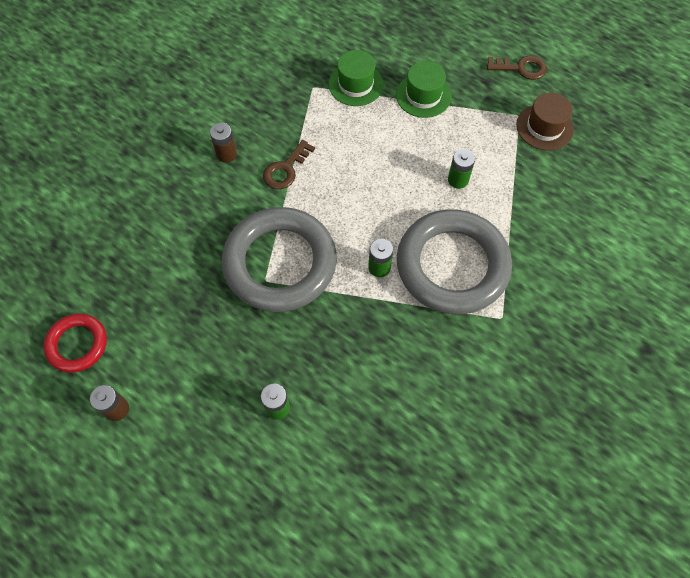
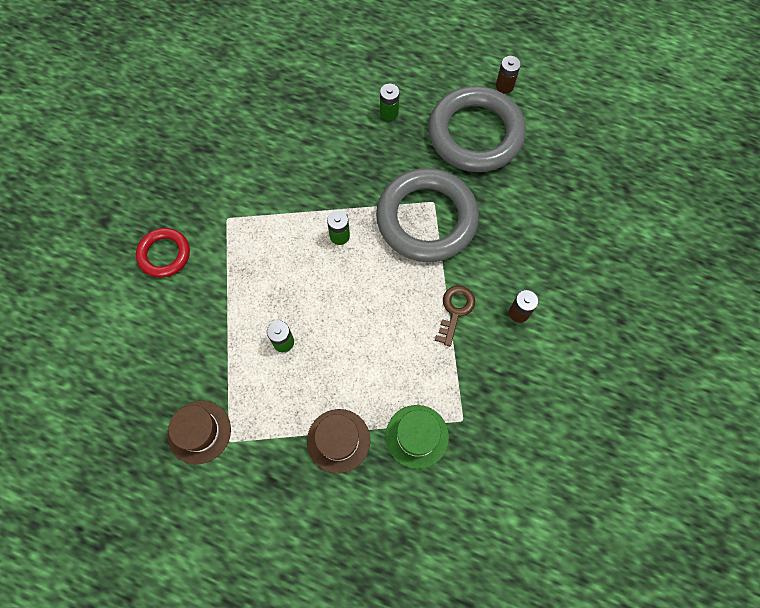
camera: 165 degrees right, 5 degrees up
red ring [43,314,107,372] -> red ring moved to [136,228,190,278]
green hat [396,61,452,118] -> brown hat [307,409,370,473]
grey ring [397,209,512,314] -> grey ring moved to [428,86,526,172]
brown key [487,56,547,80] -> none

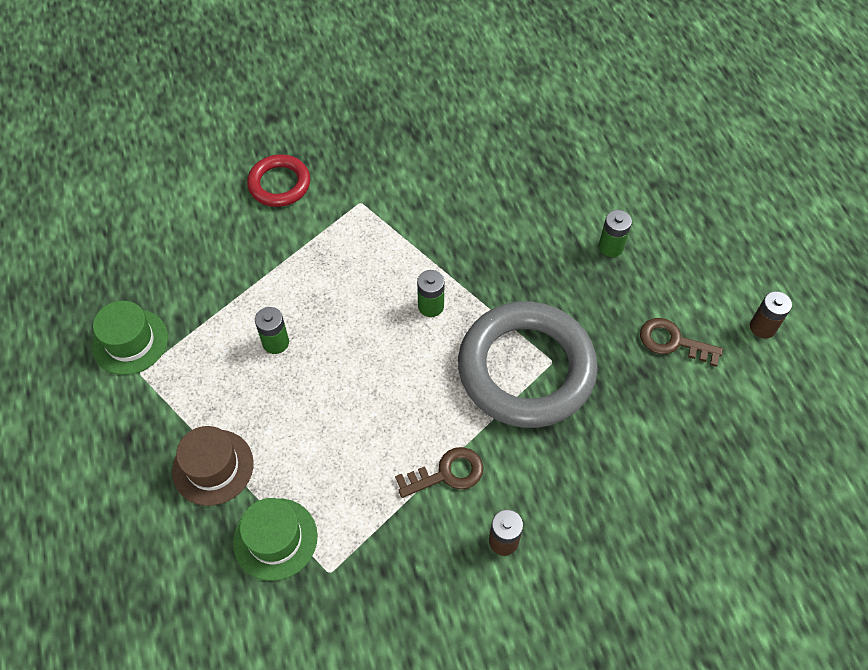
camera: 50 degrees right, 10 degrees down
brown hat [167,401,231,464] -> green hat [92,301,168,375]
grey ring [428,86,526,172] -> brown key [640,318,723,367]

